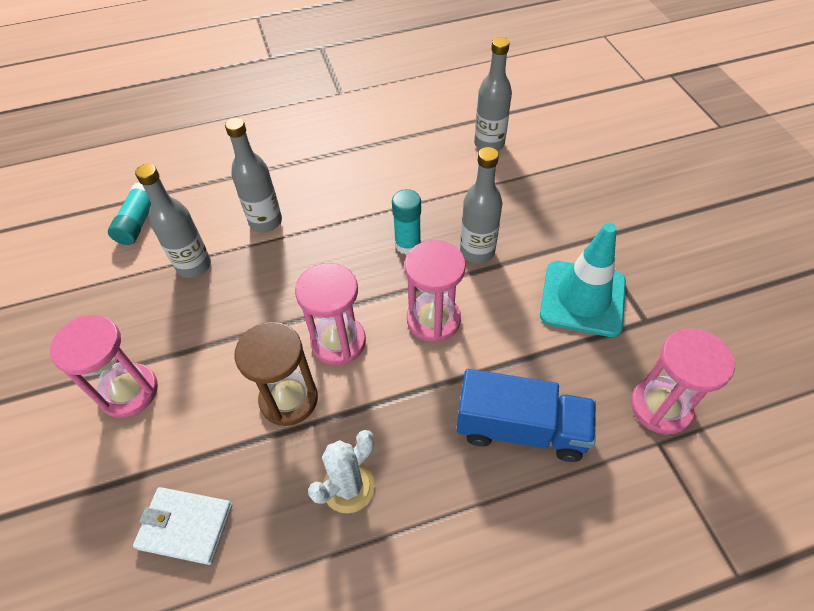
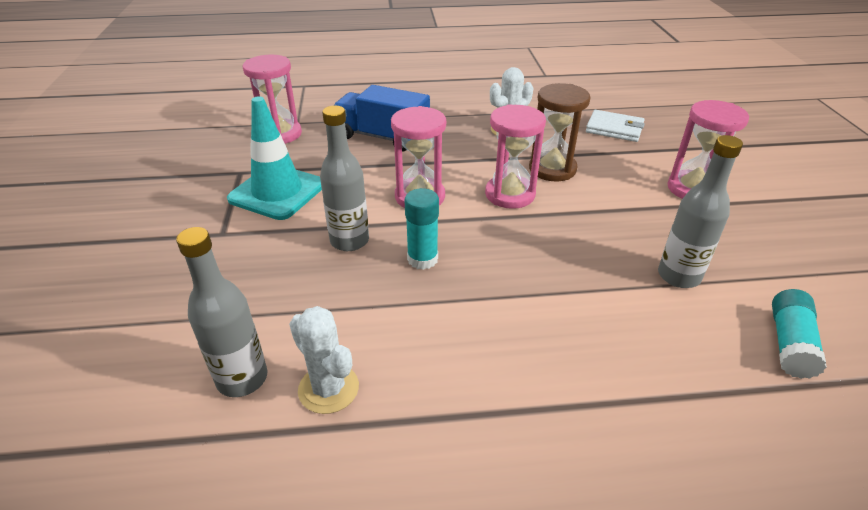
camera: 170 degrees left, 15 degrees down
grey bottle [225,118,282,232] -> none
none -> white cactus [289,306,359,414]

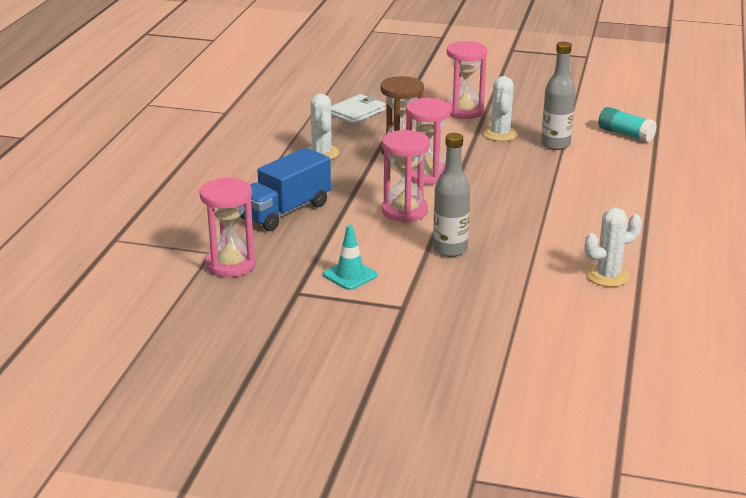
camera: 70 degrees left, 10 degrees down
grey bottle [176,227,268,397] -> none
turquoise traffic cone [227,96,322,220] -> turquoise traffic cone [323,225,378,290], size x0.56
turquoise glue stick [405,188,439,270] -> none
none -> white cactus [484,76,518,141]

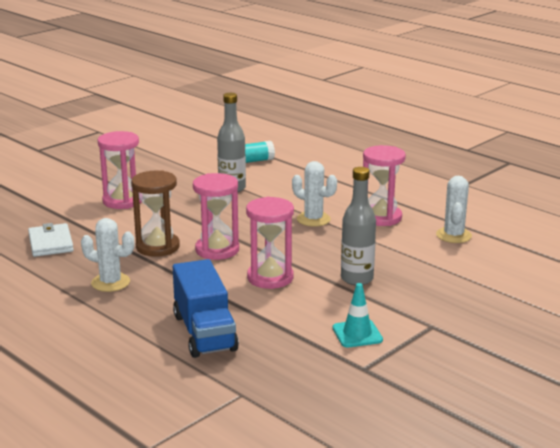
camera: 60 degrees left, 5 degrees down
pink hourglass [200,178,256,277] -> pink hourglass moved to [363,145,406,226]
white cactus [484,76,518,141] -> white cactus moved to [292,161,337,227]

